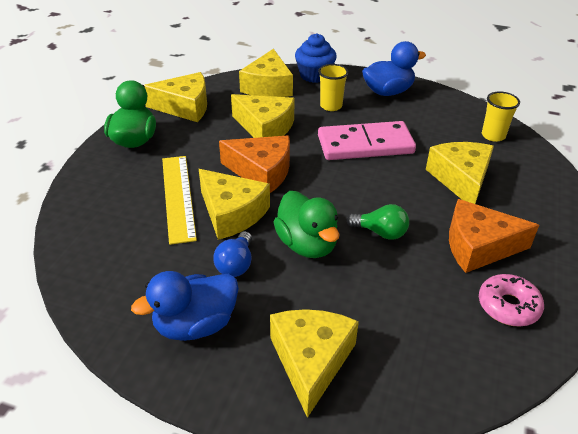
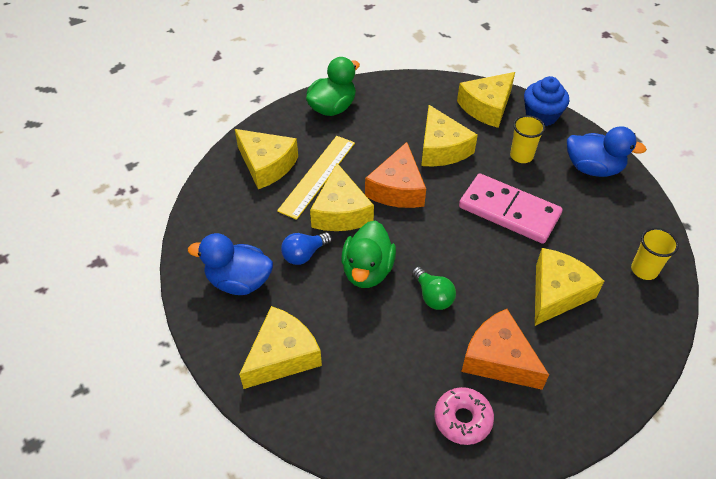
camera: 40 degrees right, 10 degrees up
yellow cheese [144,72,207,122] -> yellow cheese moved to [235,129,298,189]
orange cheese [219,135,290,193] -> orange cheese turned 45 degrees clockwise [365,142,426,208]

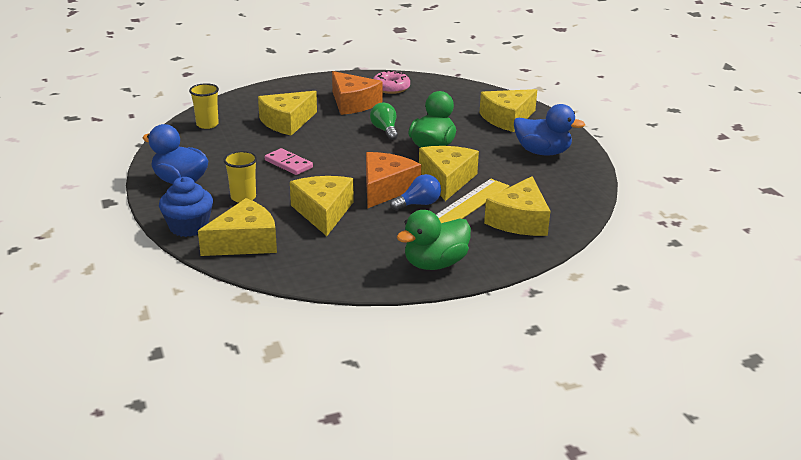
camera: 170 degrees left, 20 degrees down
yellow cheese [235,129,298,189] -> yellow cheese turned 120 degrees counterclockwise [484,176,550,236]
blue light bulb [281,232,332,265] -> blue light bulb moved to [390,174,441,210]
pink domino [459,174,562,244] -> pink domino [265,148,313,175], size x0.54

